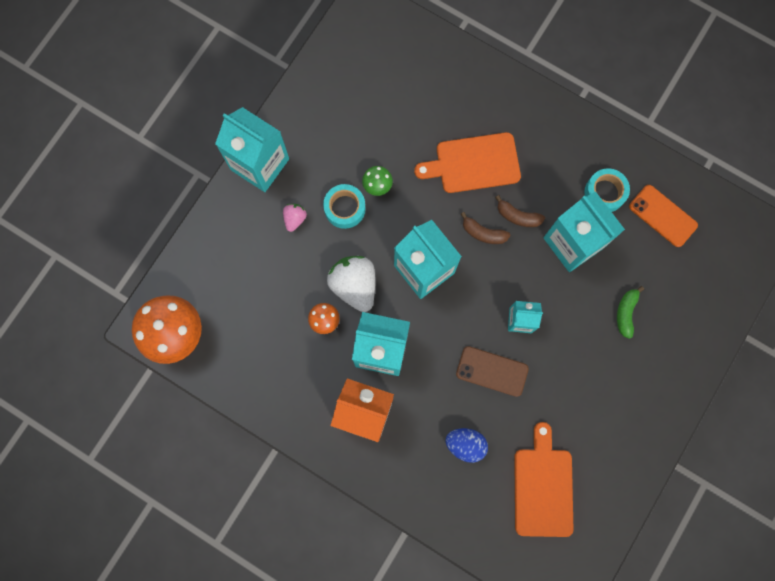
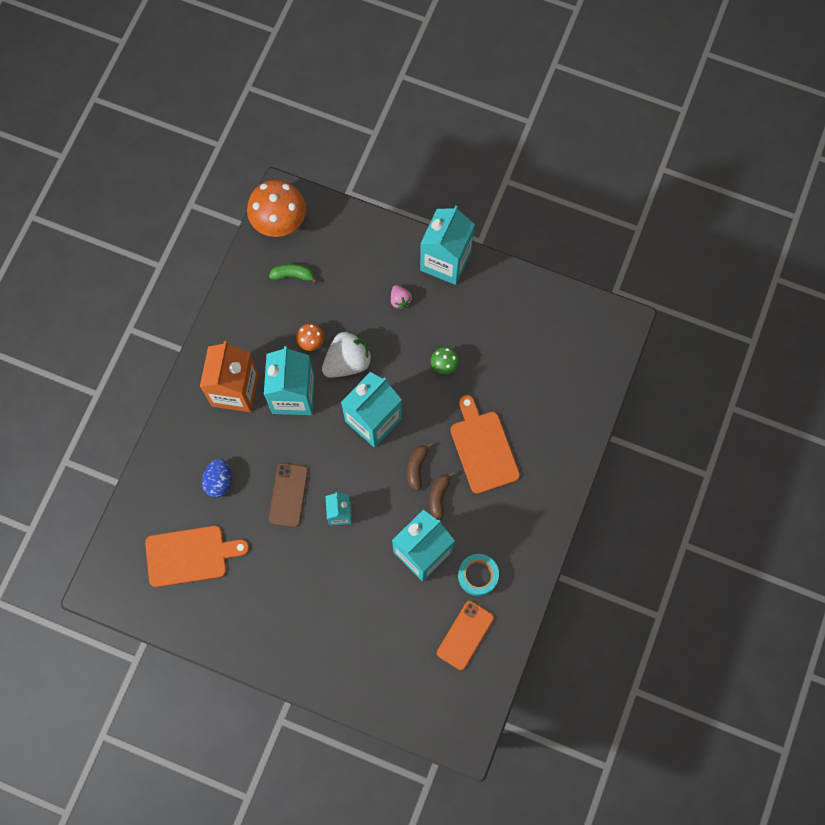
camera: 80 degrees right, 5 degrees down
pink strawberry [283,204,307,232] -> pink strawberry turned 60 degrees clockwise [391,285,412,309]
turquoise tape [323,184,366,229] -> none
green banana [617,286,644,339] -> green banana moved to [269,264,318,284]

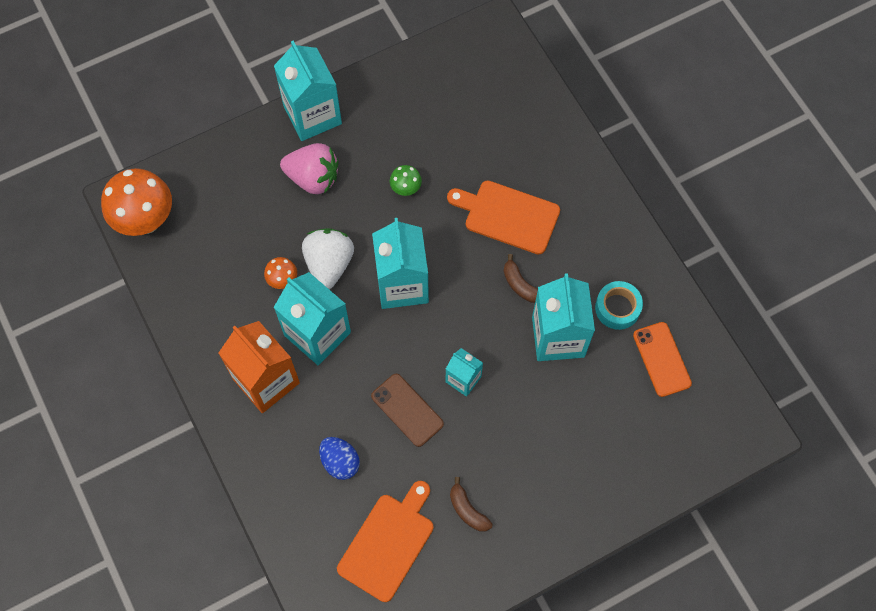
camera: 50 degrees left, 5 degrees down
green banana [269,264,318,284] -> none
pink strawberry [391,285,412,309] -> pink strawberry [280,143,338,194], size x2.00
brown banana [407,442,433,491] -> brown banana moved to [450,477,492,532]

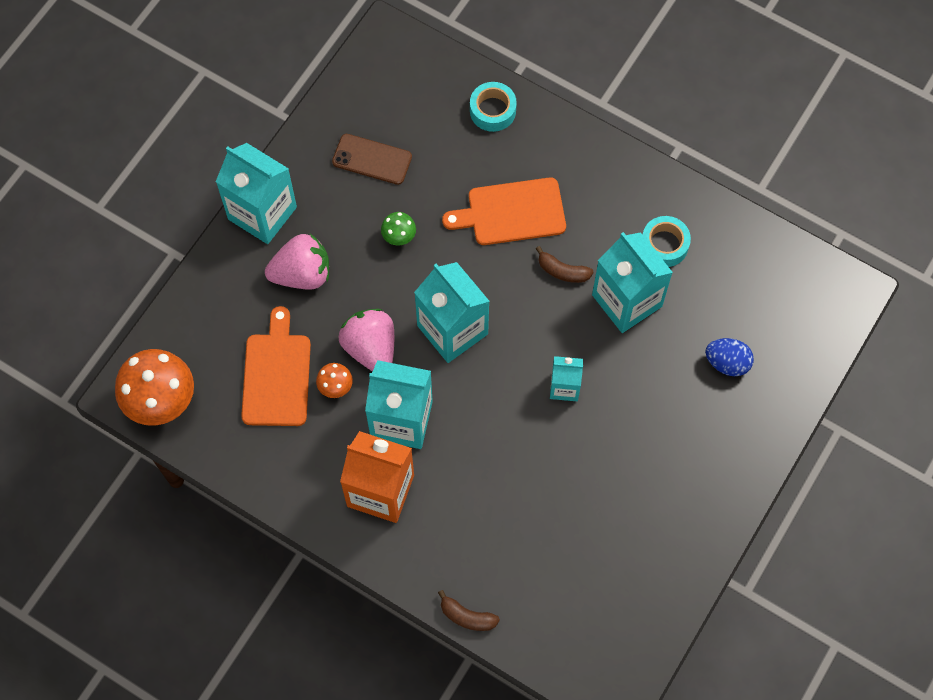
camera: 30 degrees left, 0 degrees up
white strawberry [302,228,354,289] -> pink strawberry [339,309,394,371]
blue egg [319,437,360,480] -> blue egg moved to [705,338,754,376]
orange cutting board [337,481,433,602] -> orange cutting board moved to [241,306,311,426]
brown phone [371,374,444,447] -> brown phone moved to [332,134,412,185]
brown banana [450,477,492,532] -> brown banana moved to [438,590,500,631]
orange phone [633,322,692,397] -> none
none -> turquoise tape [470,82,517,132]

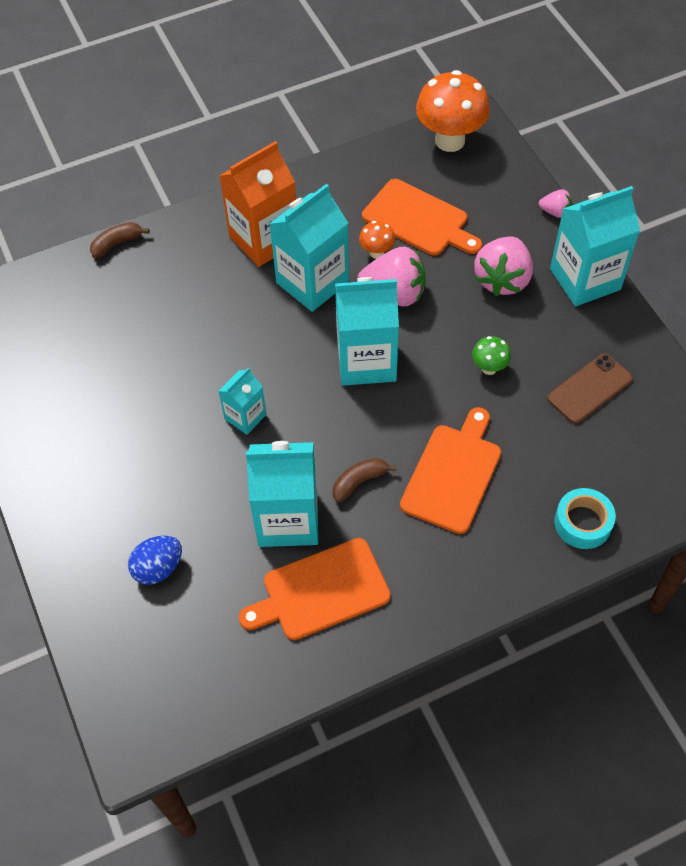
camera: 125 degrees right, 10 degrees down
turquoise tape [642,216,691,267] -> orange cutting board [239,538,391,640]
none -> pink strawberry [539,189,572,218]

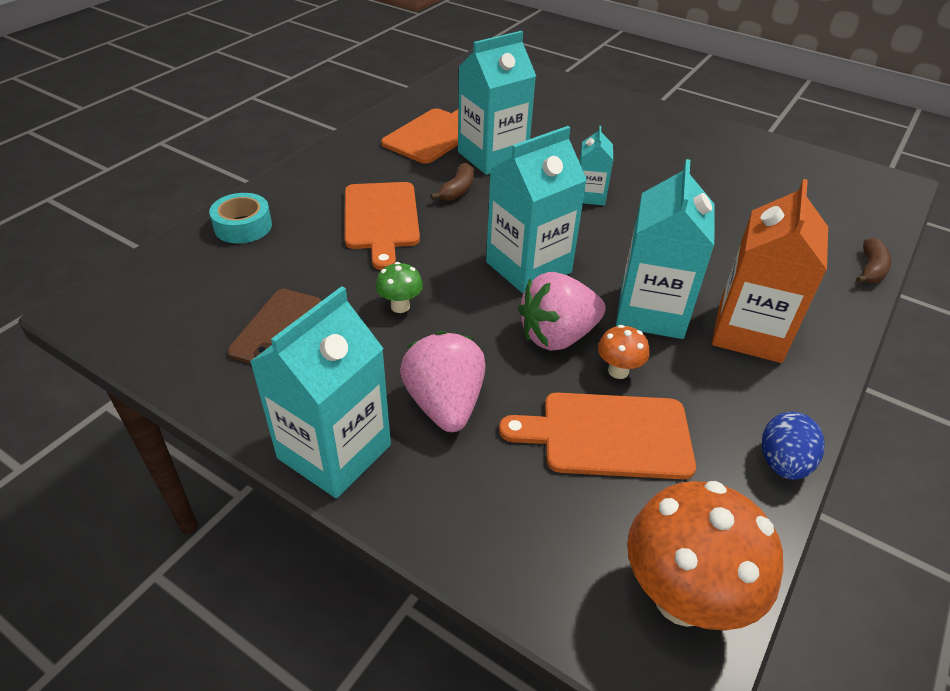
camera: 145 degrees right, 15 degrees down
blue egg [128,535,182,585] -> blue egg moved to [762,412,825,480]
pink strawberry [539,189,572,218] -> none

